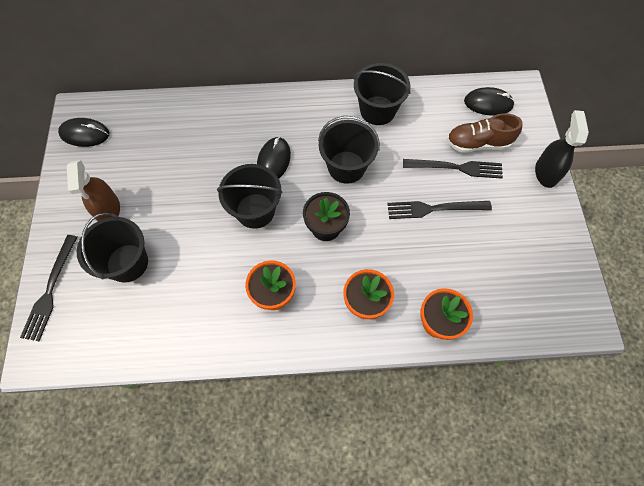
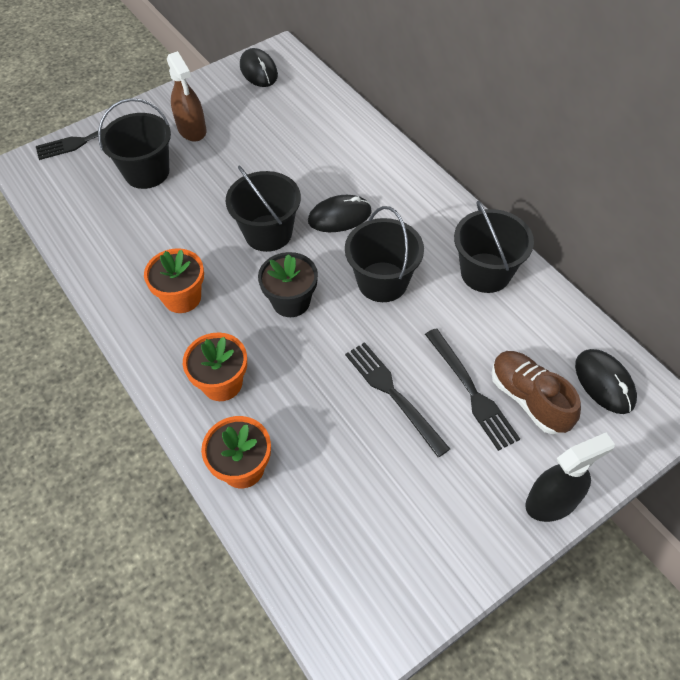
camera: 60 degrees right, 10 degrees down
brown spray bottle [67,160,120,221] -> brown spray bottle turned 75 degrees counterclockwise [167,51,206,142]

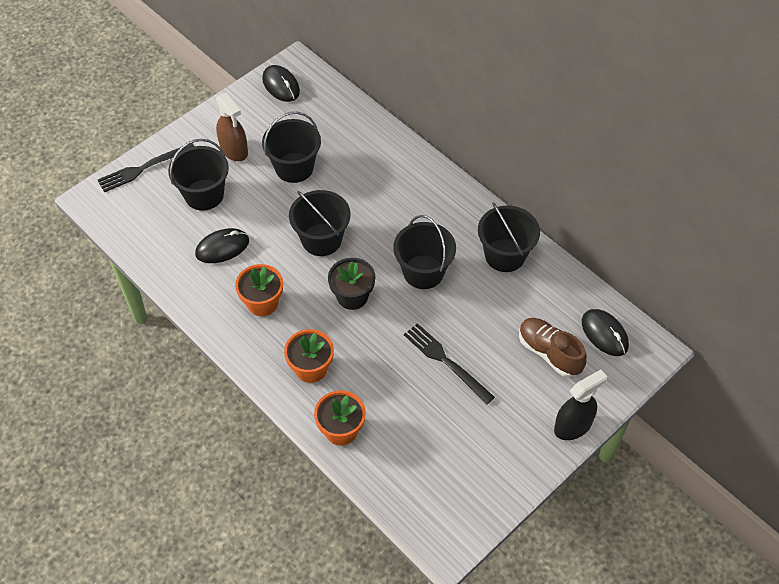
camera: 10 degrees left, 0 degrees up
black mouse [308,195,372,232] -> black mouse moved to [195,228,249,263]
black fork [425,328,520,451] -> none
none -> black bucket [262,112,321,183]

